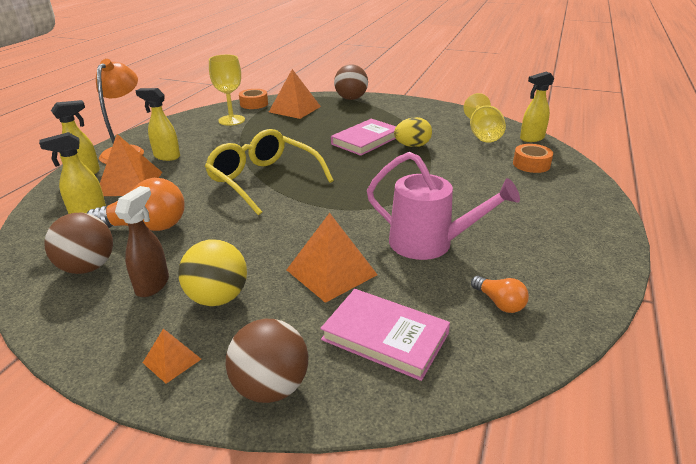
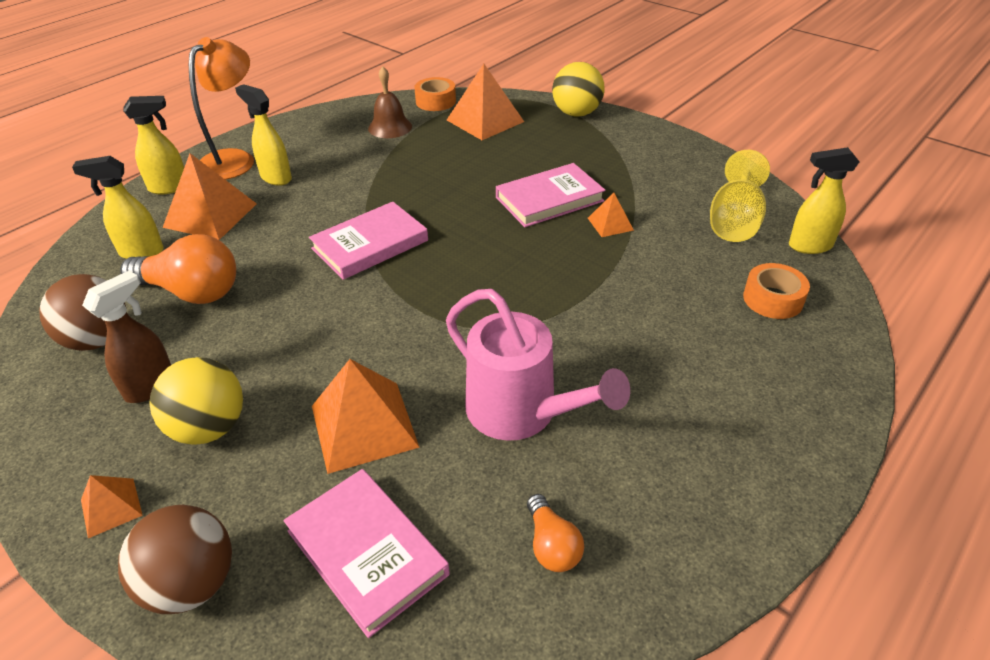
camera: 20 degrees right, 10 degrees up
yellow glasses [205,129,334,216] -> pink book [309,202,428,280]
yellow goblet [209,55,245,126] -> brown bell [368,66,412,138]
brown ball [334,64,368,100] -> yellow ball [552,62,605,117]
yellow egg [394,117,432,147] -> orange pyramid [588,193,634,237]

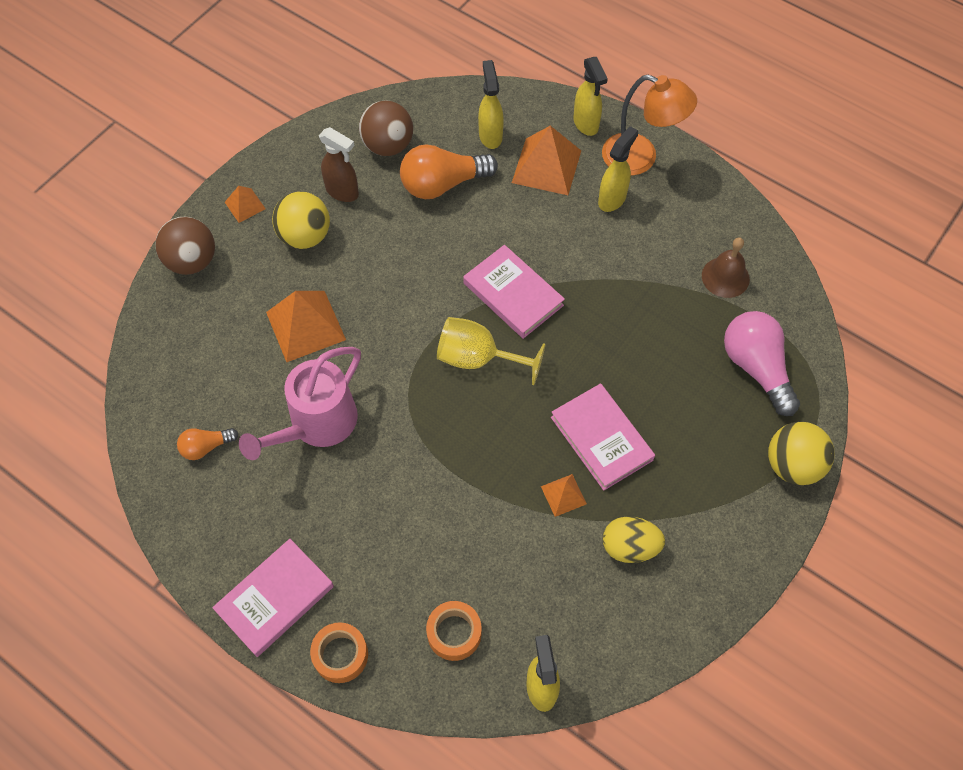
camera: 85 degrees right, 20 degrees up
orange light bulb [120,234,236,304] -> orange light bulb turned 60 degrees clockwise [400,144,498,199]
pink book [284,469,450,638] -> pink book moved to [212,539,334,657]
orange tape [414,77,456,111] -> orange tape moved to [310,622,368,683]
orange pyramid [447,64,524,140] -> pink light bulb [724,311,800,416]
yellow goblet [710,150,770,242] -> yellow goblet moved to [437,317,545,385]
none -> yellow egg [602,516,665,563]

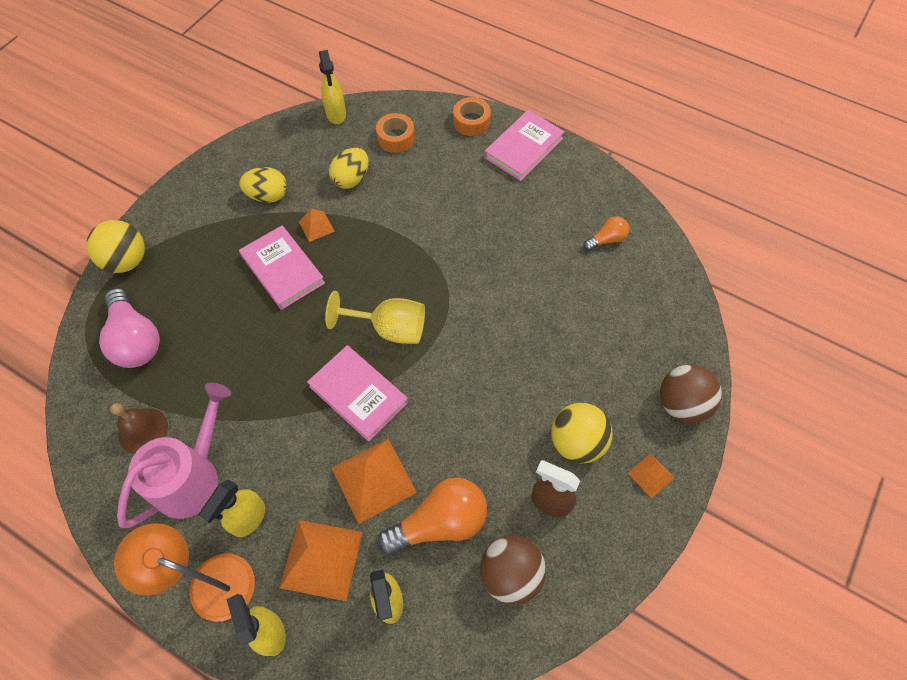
camera: 175 degrees right, 0 degrees up
pink watering can [239,347,361,460] -> pink watering can moved to [117,383,231,528]
orange pyramid [266,291,346,362] -> orange pyramid moved to [332,439,417,524]
none -> yellow egg [329,148,369,189]

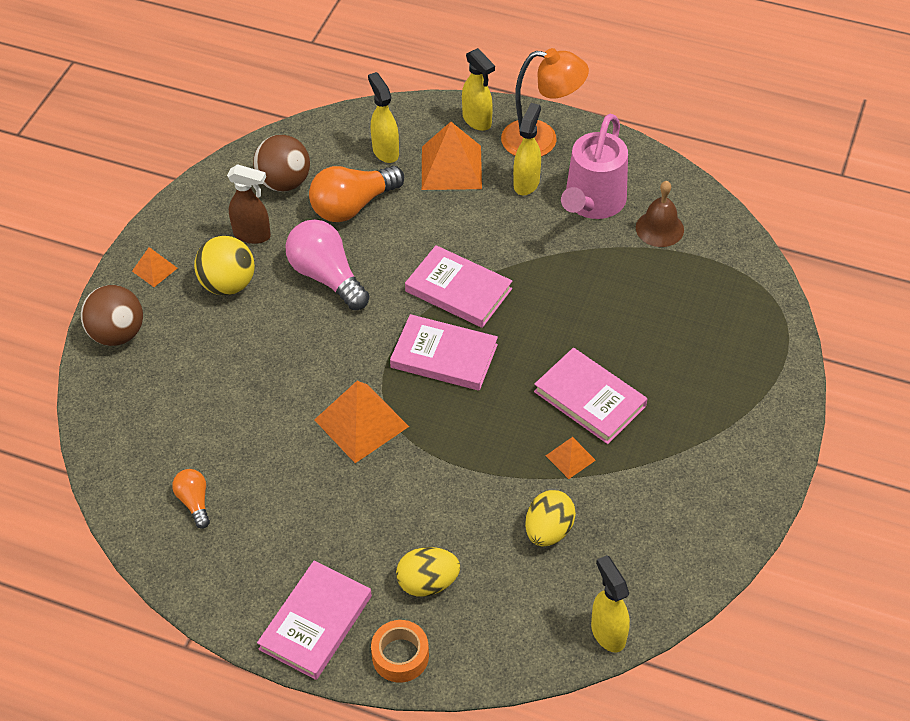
camera: 170 degrees right, 10 degrees down
yellow ball [86,220,145,273] -> none
pink light bulb [99,288,160,368] -> pink light bulb moved to [285,220,370,310]
yellow egg [239,167,287,203] -> yellow egg moved to [396,547,460,597]
yellow goblet [325,291,425,344] -> pink book [390,314,498,391]
orange pyramid [332,439,417,524] -> orange pyramid moved to [314,381,409,463]
orange tape [376,113,415,153] -> none
orange light bulb [583,216,629,251] -> orange light bulb turned 105 degrees clockwise [172,469,210,529]

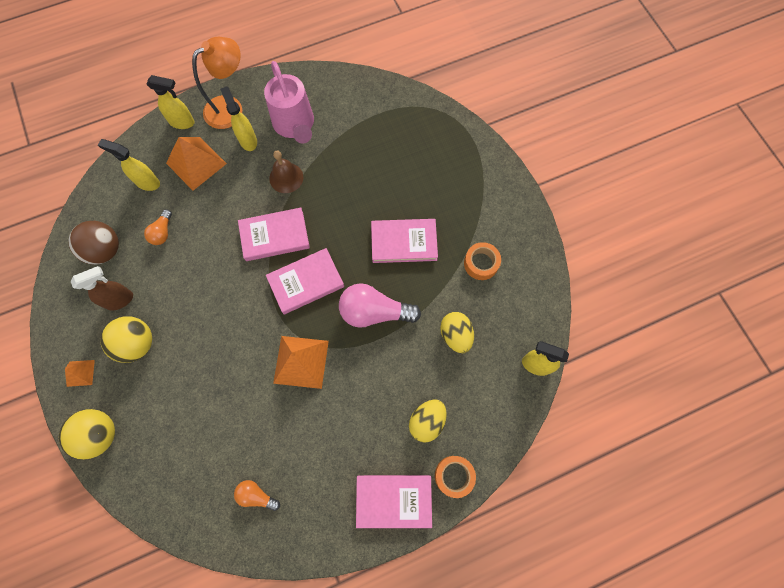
camera: 45 degrees left, 20 degrees up
brown ball [81,285,143,346] -> yellow ball [59,409,115,460]
pink book [257,561,372,680] -> pink book turned 75 degrees counterclockwise [356,475,432,528]
pink light bulb [285,220,370,310] -> pink light bulb moved to [339,283,421,328]
orange light bulb [309,166,404,222] -> orange light bulb [144,210,172,245], size x0.53
orange pyramid [546,437,596,479] -> none
brown bell [636,181,684,247] -> brown bell moved to [269,150,303,193]
none -> orange tape [464,242,501,280]

